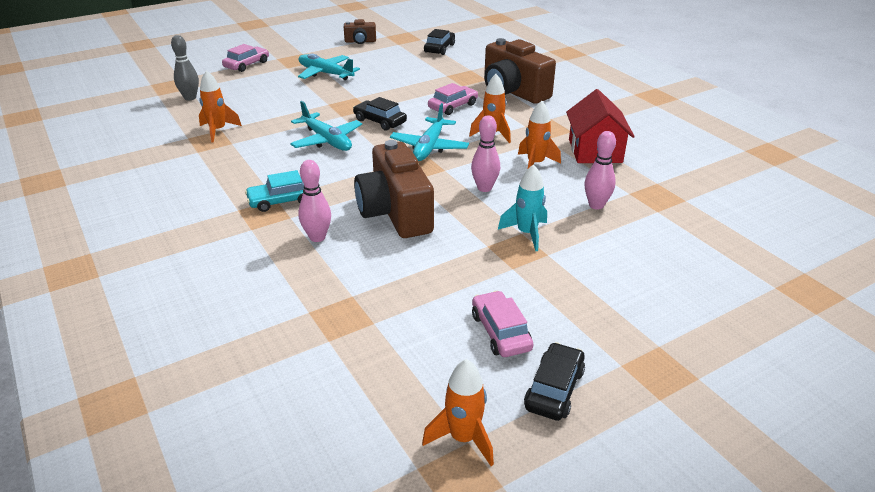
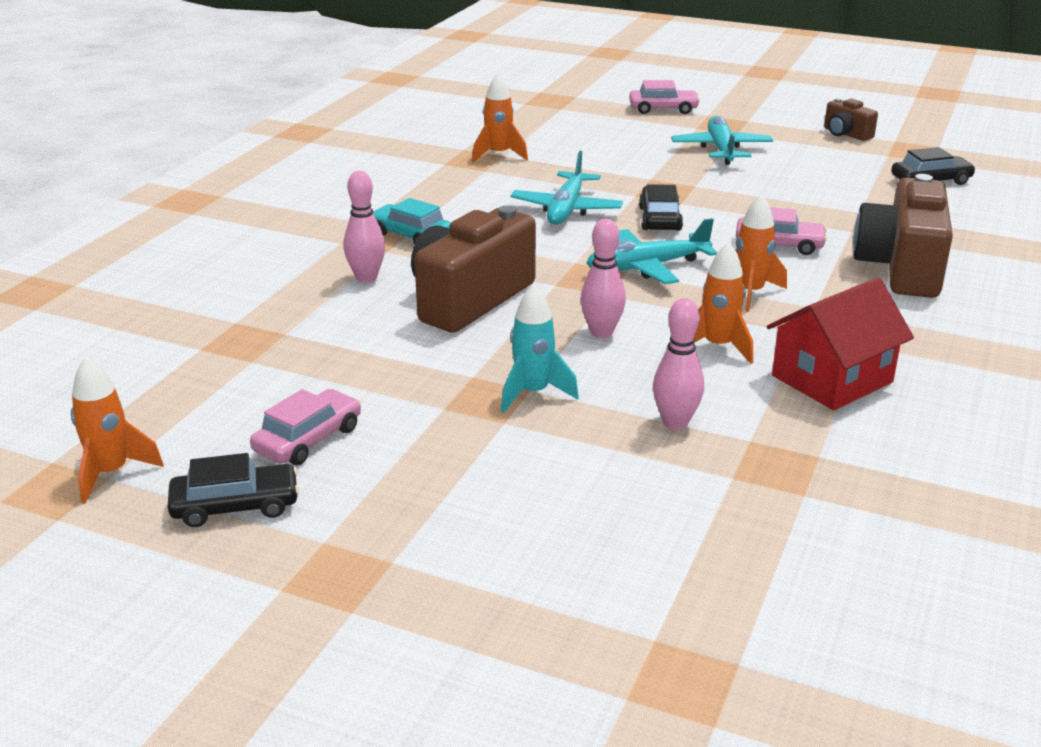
camera: 55 degrees right, 5 degrees down
grey bowling pin [171,35,199,100] -> none

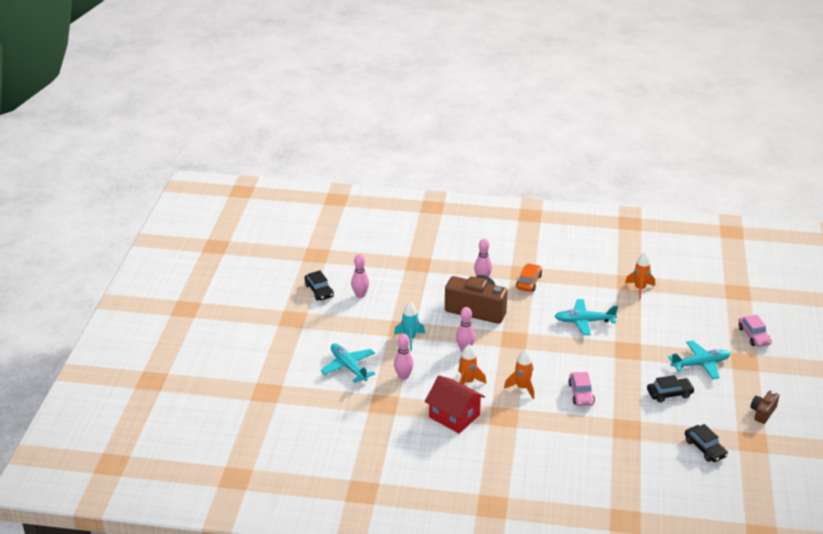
camera: 75 degrees right, 5 degrees up
orange rocket [71,356,164,504] -> none
pink car [250,389,361,465] -> pink bowling pin [351,254,369,298]
turquoise car [373,198,451,244] -> orange car [516,263,542,292]
turquoise plane [586,218,717,284] -> turquoise plane moved to [321,343,375,383]
black car [639,184,683,231] -> black car moved to [647,375,695,402]
brown camera [853,174,953,298] -> none

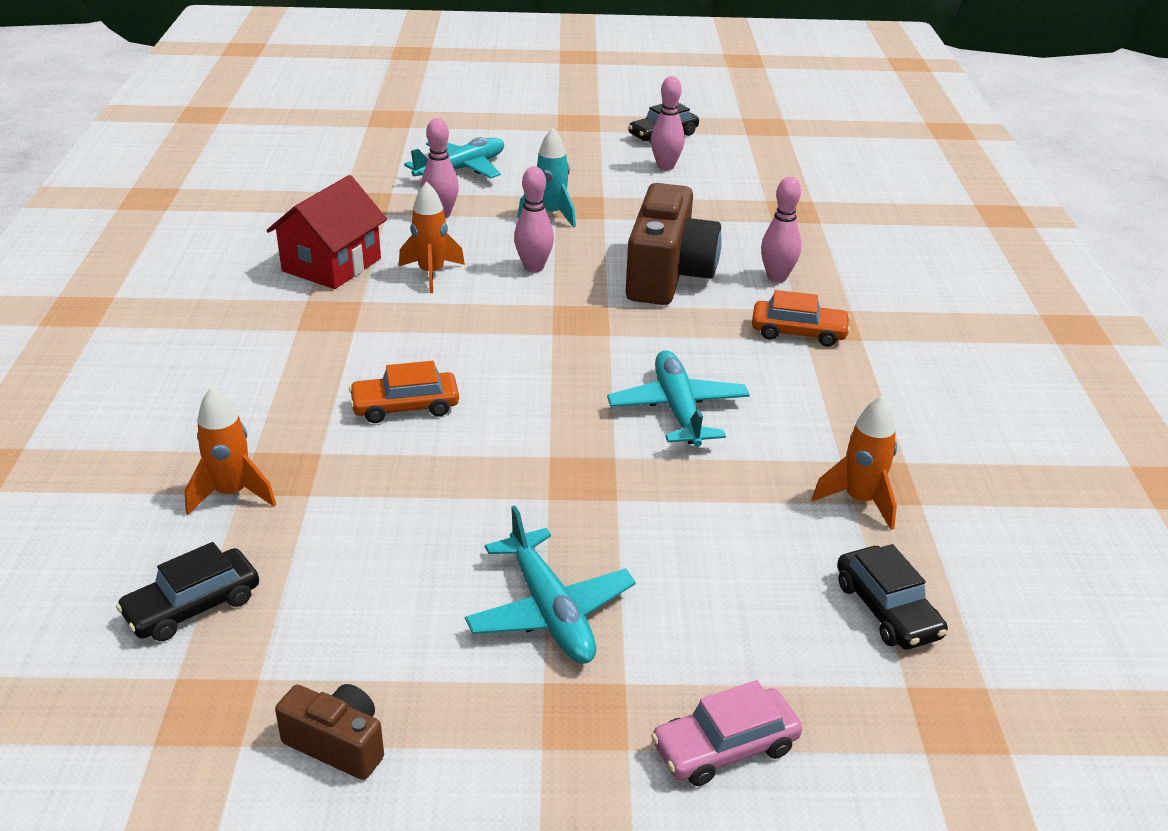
camera: 80 degrees right, 0 degrees up
orange rocket [504,350,534,399] -> orange rocket moved to [185,387,276,515]
pink car [568,372,595,406] -> orange car [349,361,459,423]
black car [647,375,695,402] -> black car moved to [837,544,948,650]

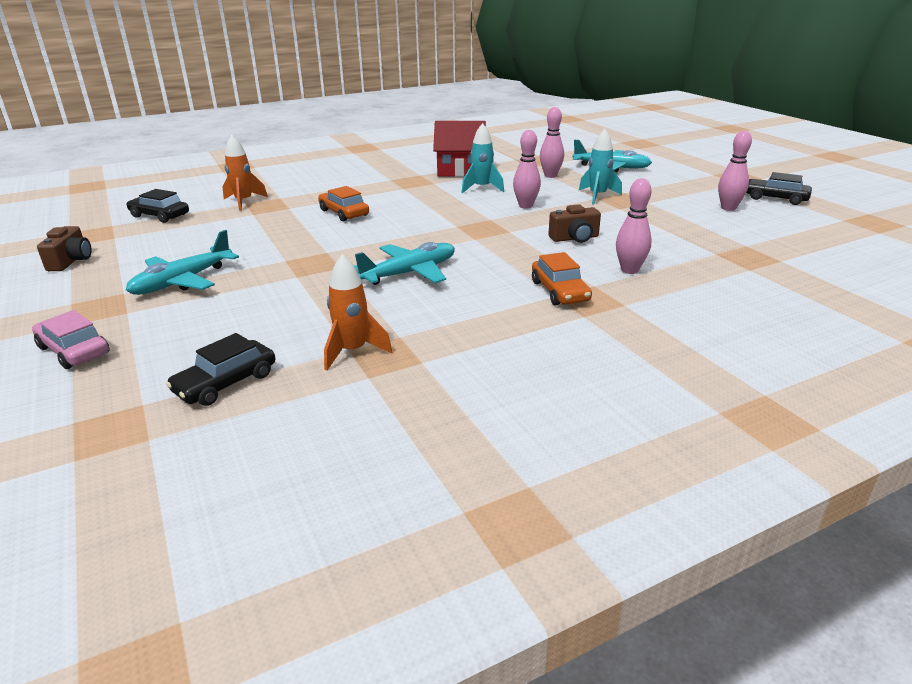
camera: 65 degrees right, 5 degrees down
orange rocket [399,181,465,293] -> turquoise rocket [461,123,504,193]
brown camera [626,183,722,305] -> brown camera [548,204,601,243], size x0.49

